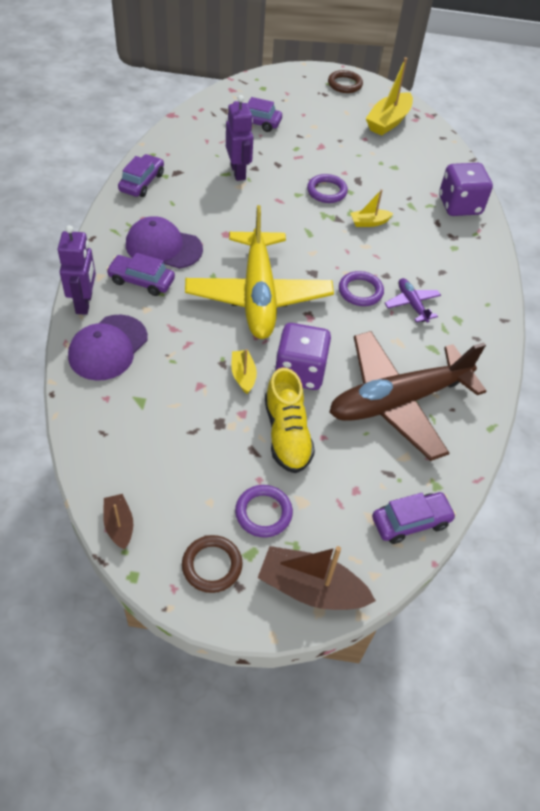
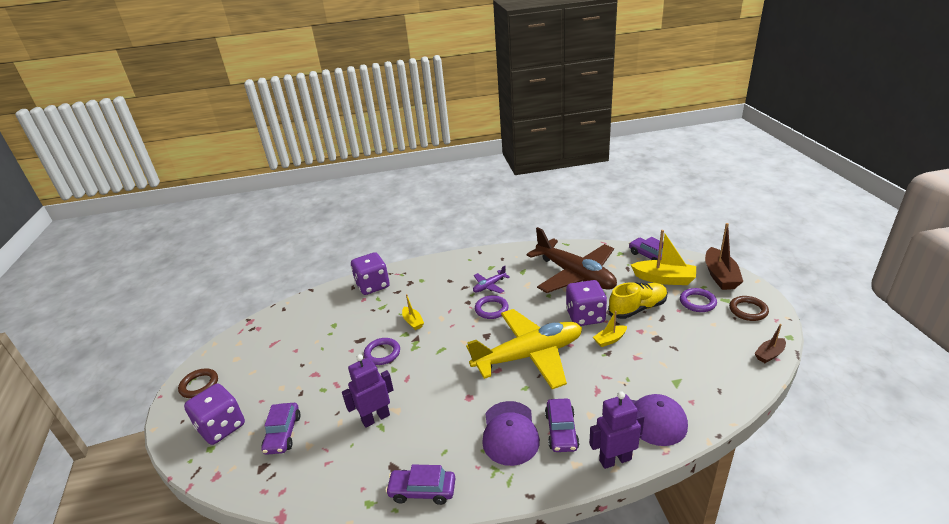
camera: 100 degrees left, 20 degrees down
yellow boat [366,57,413,136] -> yellow boat moved to [631,230,696,285]
none -> purple dice [184,383,245,445]

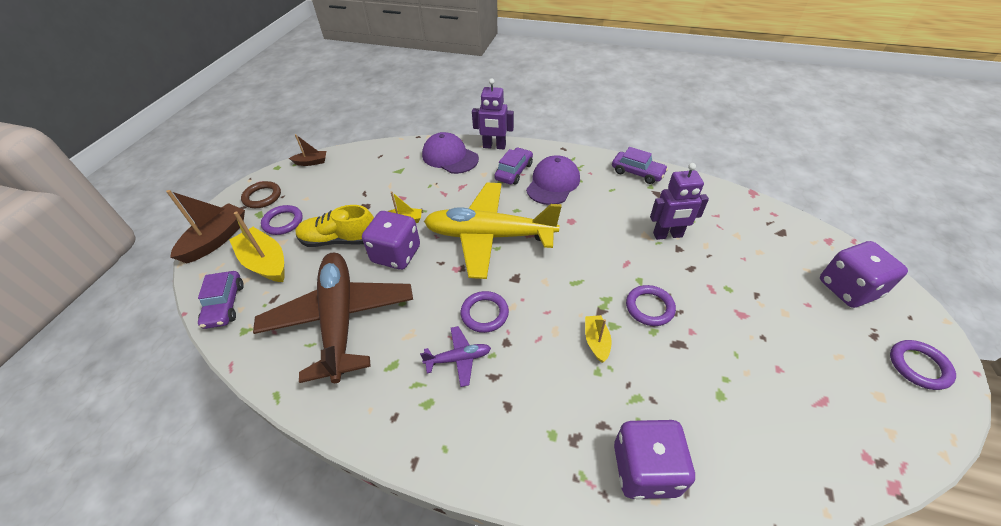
camera: 155 degrees left, 15 degrees up
brown ring [178,369,218,398] -> purple ring [890,340,956,390]
purple car [261,403,301,455] -> none

